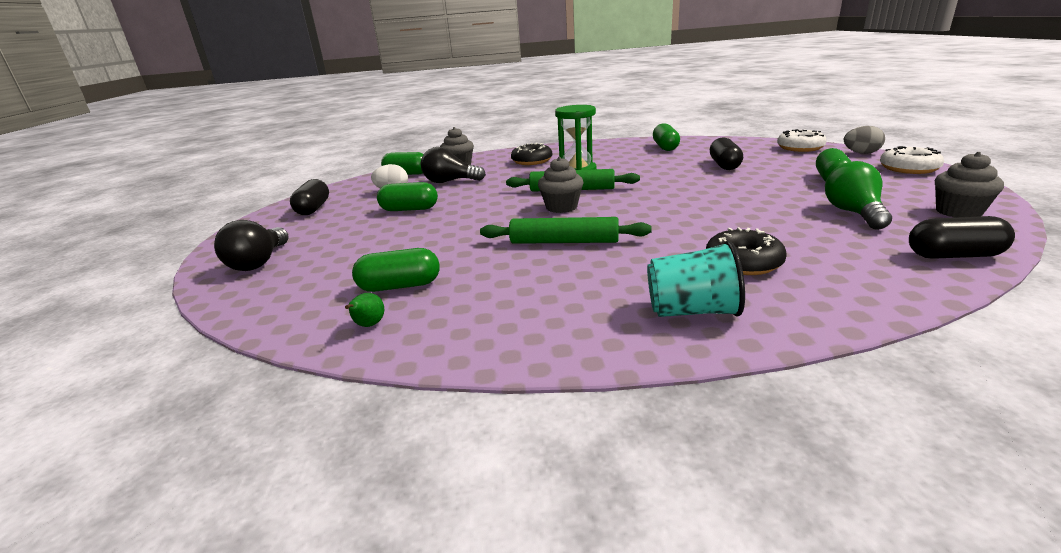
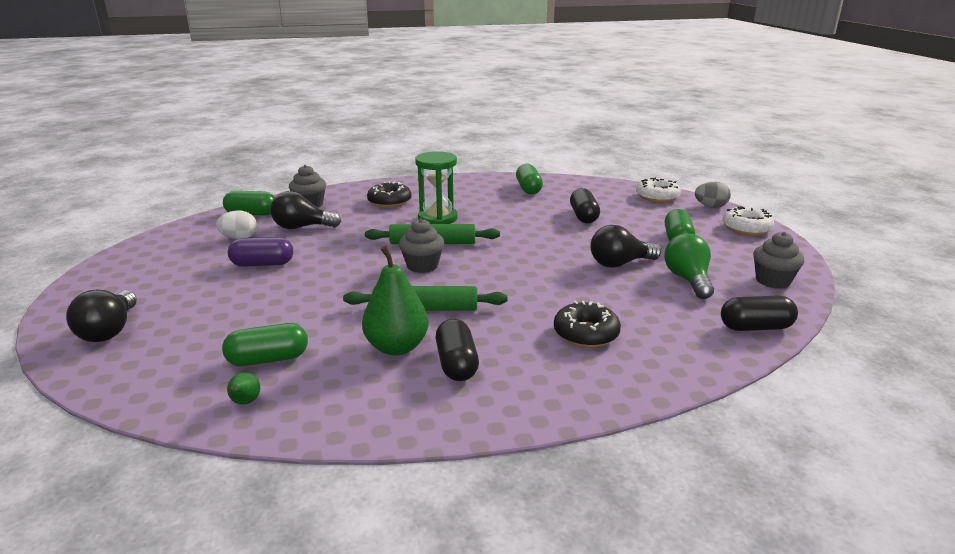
camera: 10 degrees left, 0 degrees up
black capsule [290,179,329,215] -> black capsule moved to [435,319,479,381]
green capsule [377,182,438,211] -> purple capsule [228,237,293,267]
turquoise cup [647,241,745,317] -> none
none -> green pear [362,245,429,355]
none -> black light bulb [590,225,661,268]

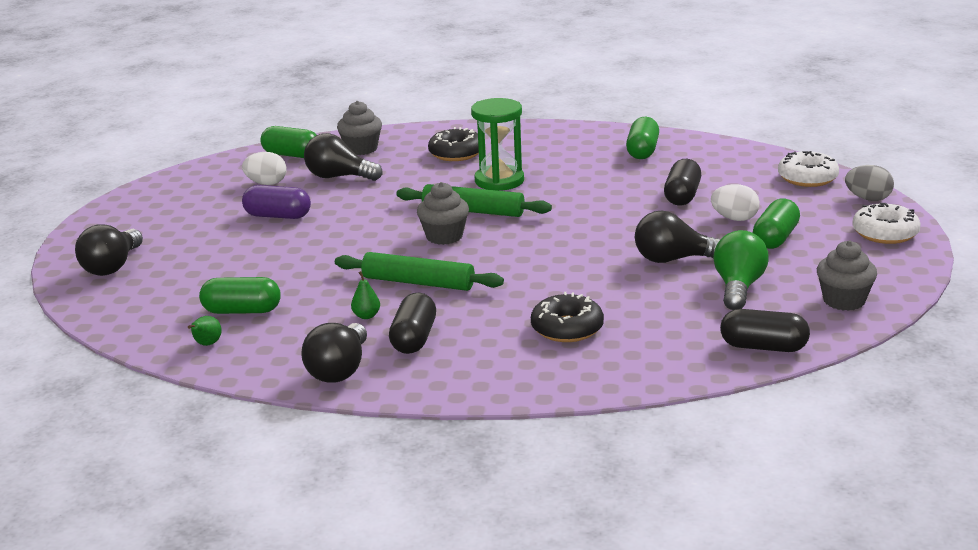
camera: 20 degrees right, 0 degrees up
green pear [362,245,429,355] -> green pear [351,271,380,319], size x0.43
none -> black light bulb [301,323,367,383]
none -> white egg [711,184,760,221]

